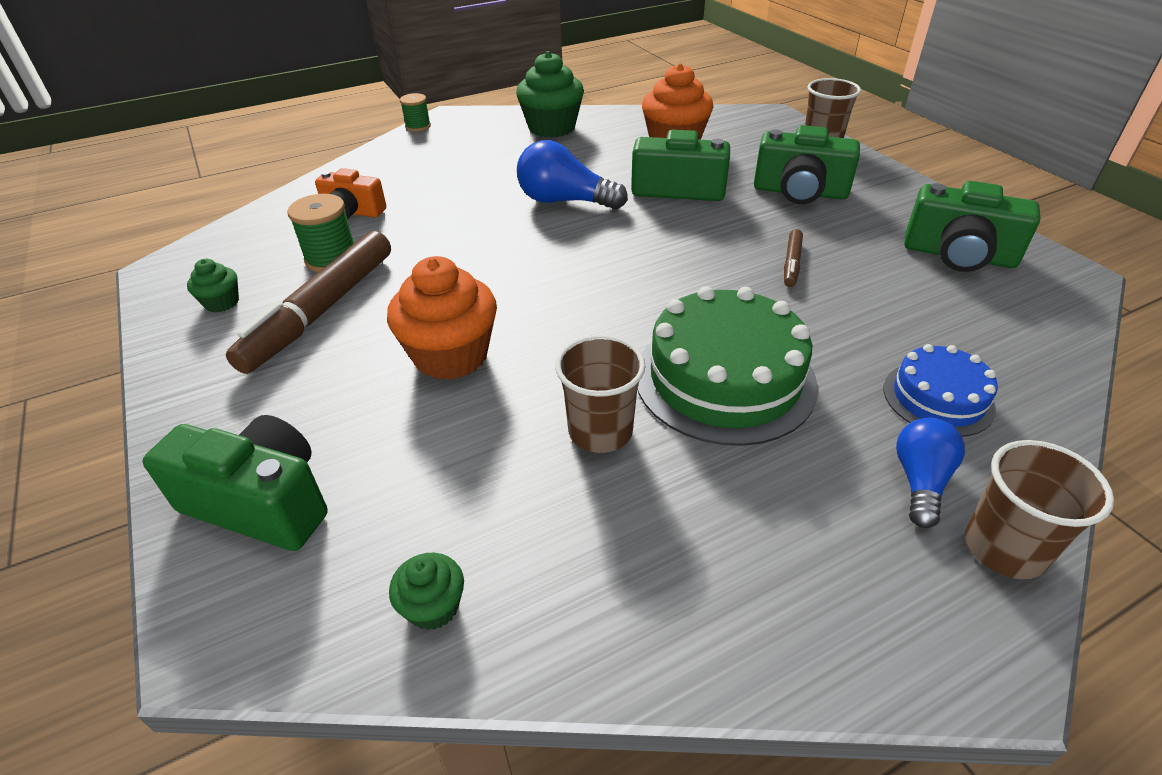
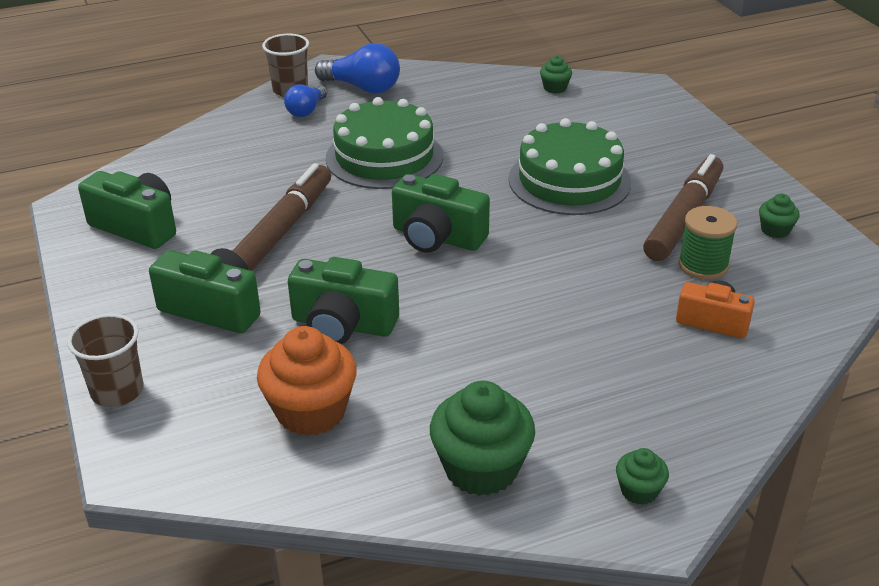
camera: 175 degrees left, 5 degrees down
green camera [142,415,328,551] -> green camera moved to [392,174,490,253]
orange cupcake [387,256,497,380] -> green cake [509,118,631,215]
green spool [400,93,431,132] -> none
blue light bulb [517,140,628,210] -> blue light bulb moved to [315,43,400,94]
brown cup [555,335,646,453] -> none
brown marker [784,229,803,287] -> brown marker [232,163,331,271], size x2.23
blue cake [883,344,998,437] -> none
none -> green cupcake [616,448,669,505]

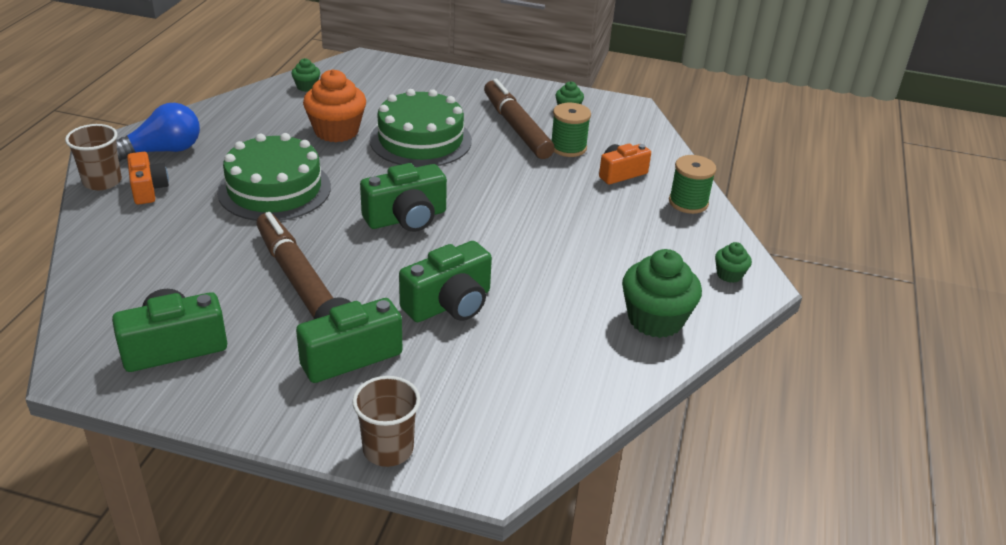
camera: 55 degrees left, 0 degrees up
orange cupcake [257,326,357,436] -> orange cupcake moved to [303,69,366,142]
blue light bulb [284,84,328,117] -> orange camera [127,152,169,205]
none -> green spool [669,155,716,214]

